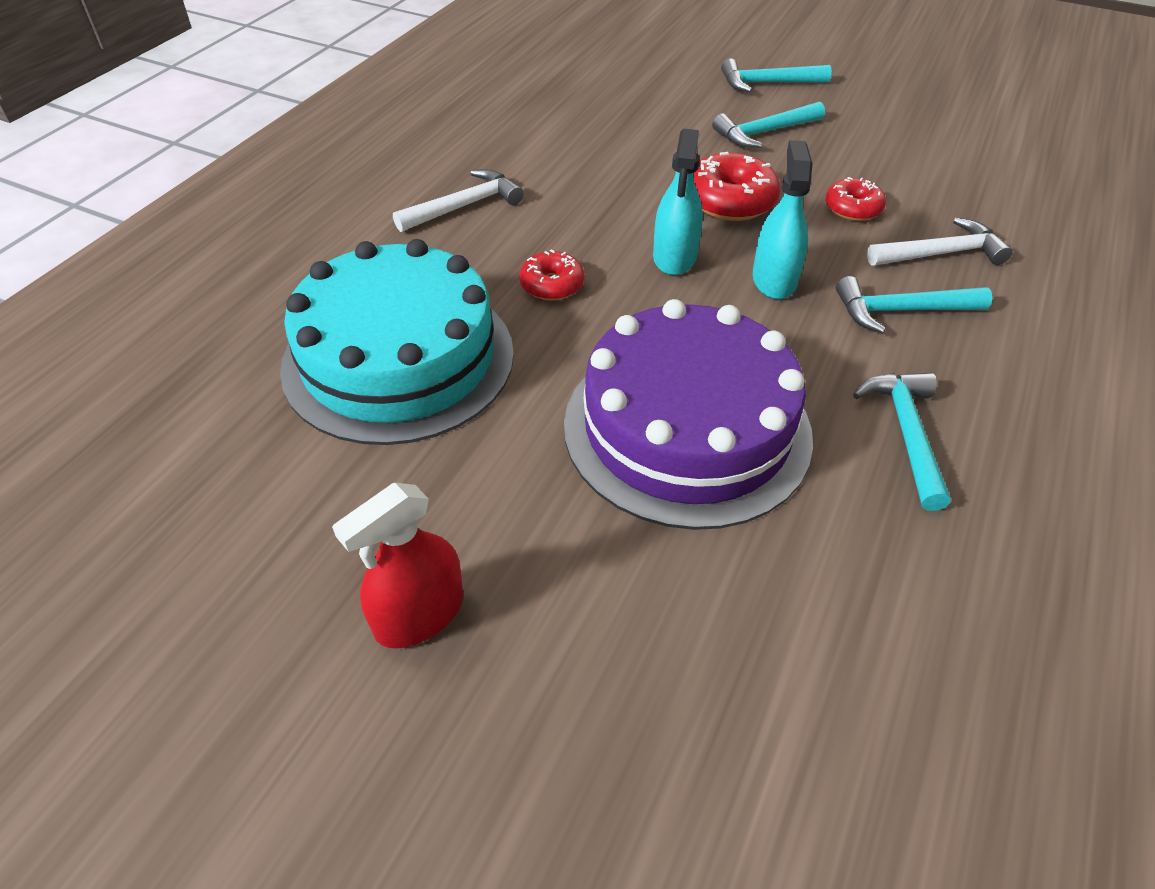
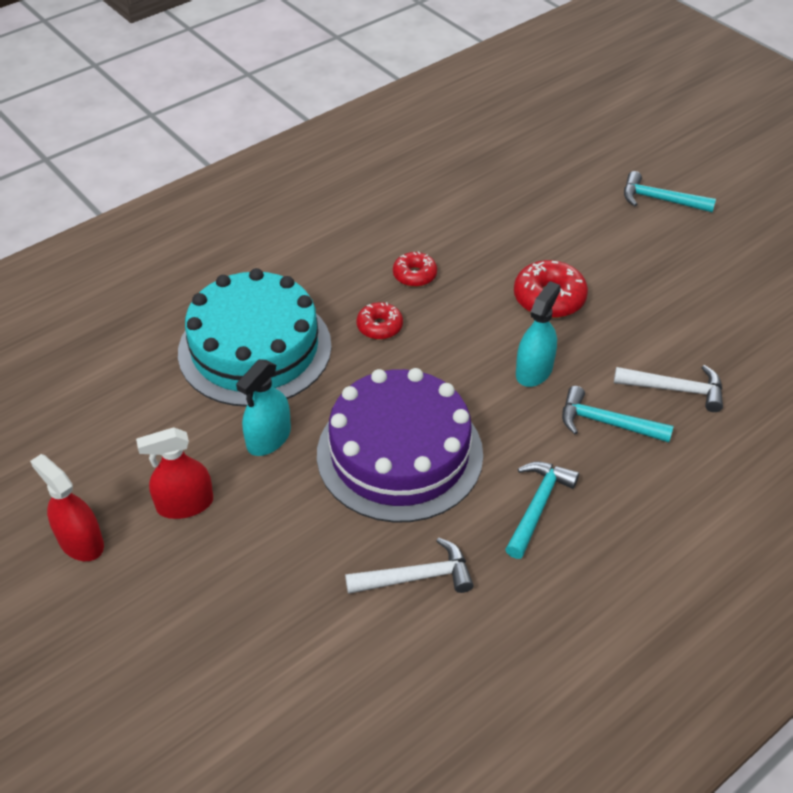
camera: 25 degrees right, 0 degrees up
white hammer [393,169,524,232] -> white hammer moved to [345,537,474,594]
turquoise spray bottle [653,129,703,275] -> turquoise spray bottle moved to [236,359,291,456]
turquoise hammer [712,101,825,148] -> none
red donut [825,177,886,221] -> red donut moved to [393,251,437,287]
none -> red spray bottle [30,454,104,561]

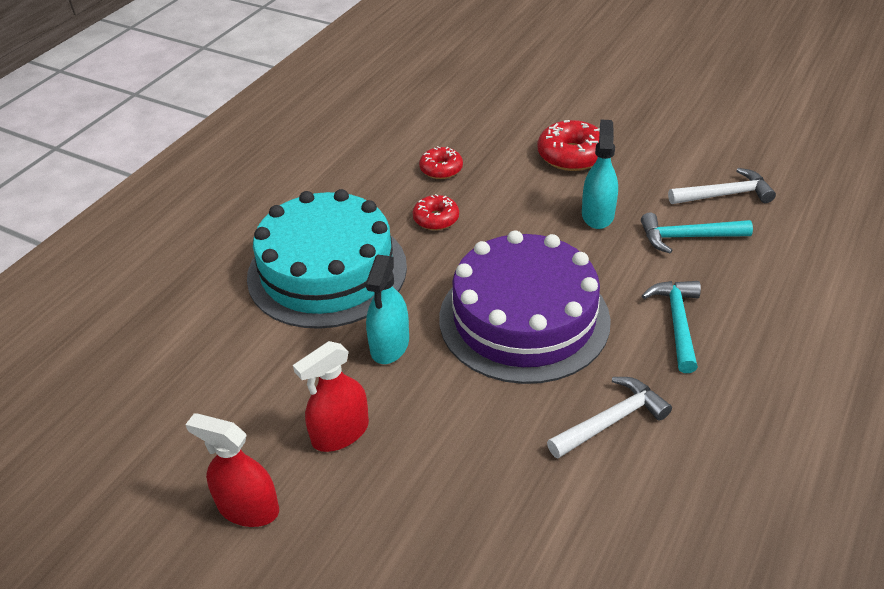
camera: 20 degrees left, 5 degrees down
turquoise hammer [624,171,716,212] -> none

